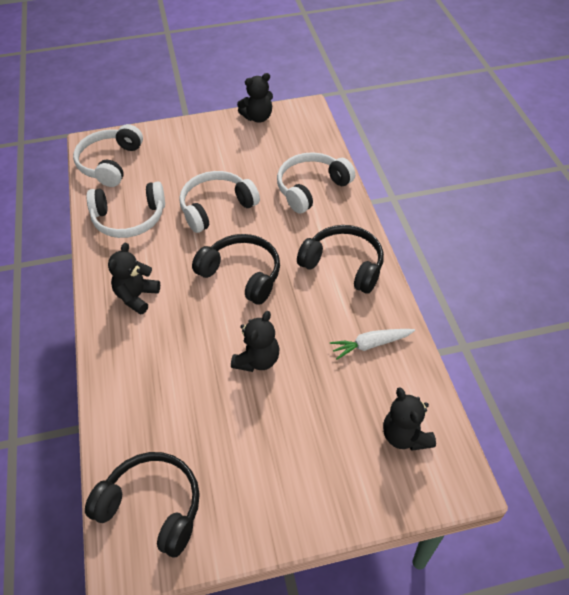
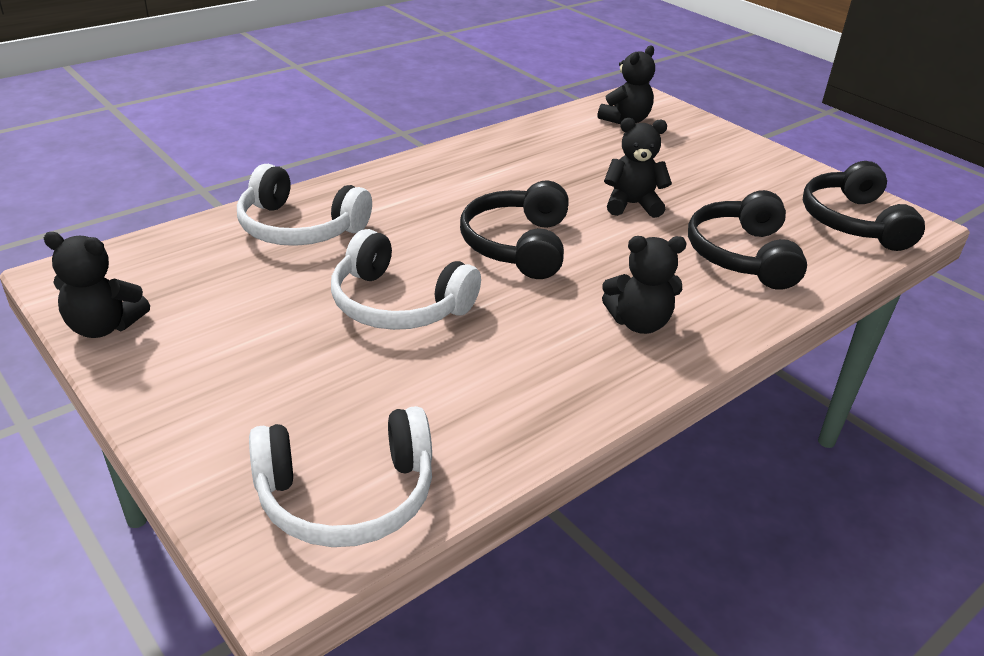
camera: 120 degrees left, 15 degrees down
white headphones [86,181,165,238] -> none
black teddy bear [237,73,273,123] -> black teddy bear turned 150 degrees clockwise [44,232,150,338]
black headphones [297,225,384,294] -> black headphones moved to [688,190,807,290]
white carrot [330,329,415,360] -> none

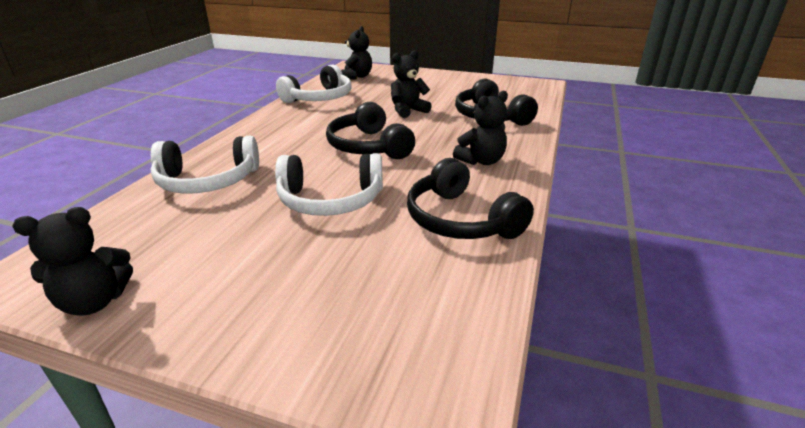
camera: 30 degrees left, 5 degrees down
white headphones [249,406,432,547] -> white headphones moved to [276,65,352,103]
black headphones [803,161,925,251] -> black headphones moved to [407,158,534,239]

